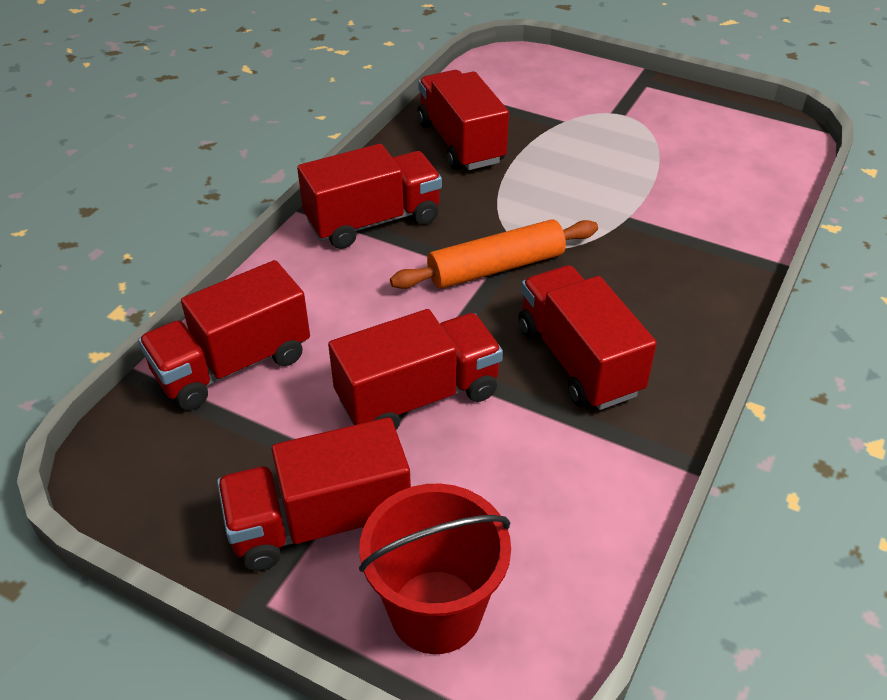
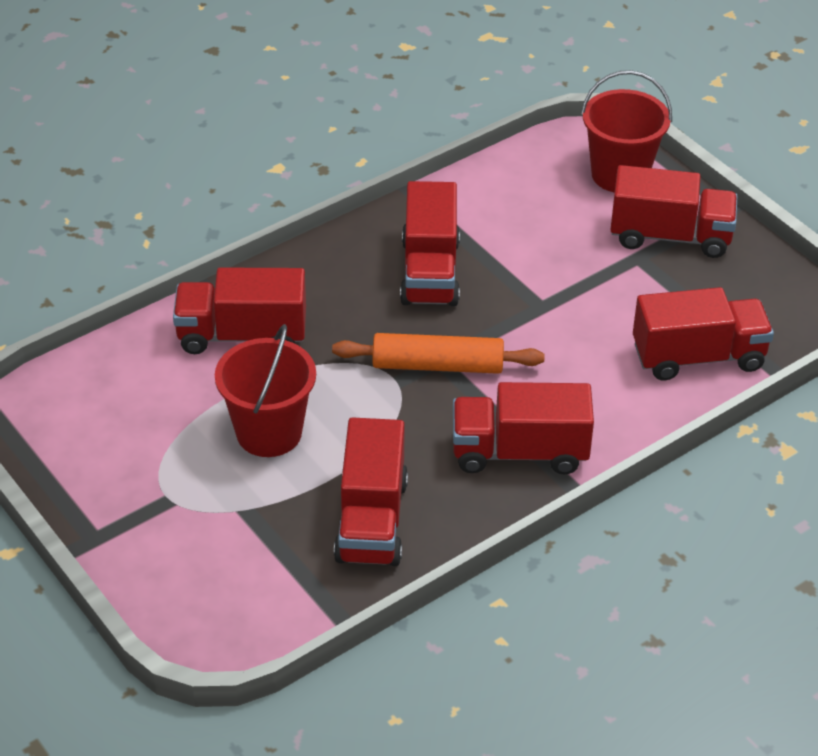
camera: 155 degrees left, 0 degrees up
red truck [328,309,503,430] -> red truck moved to [173,267,306,354]
none -> red bucket [215,324,316,457]

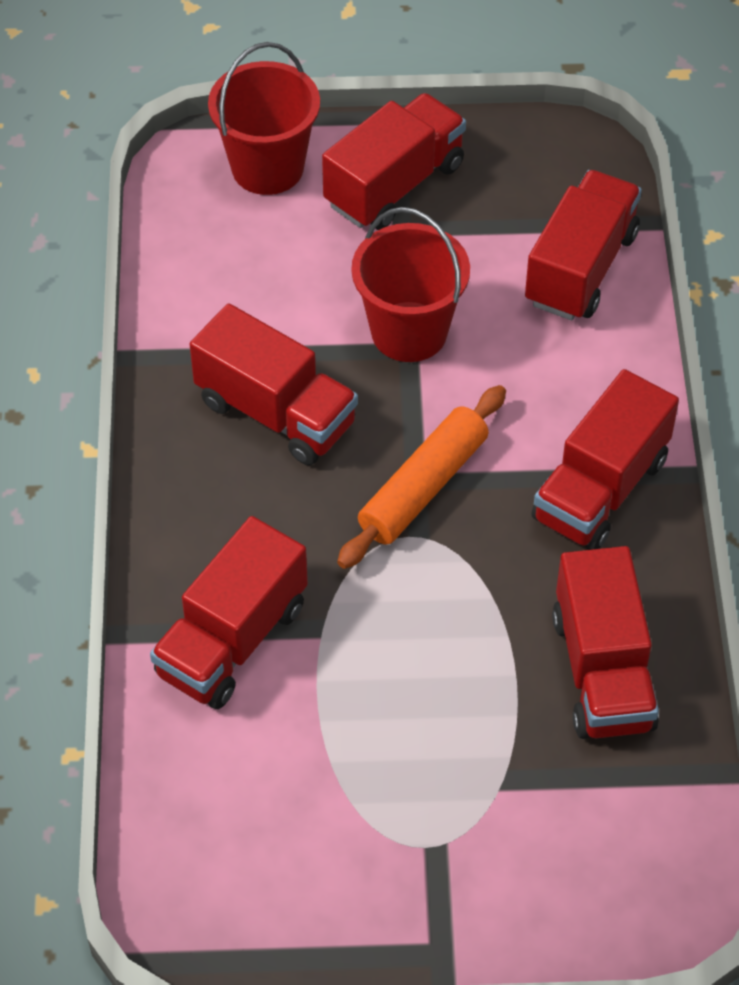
camera: 55 degrees left, 10 degrees up
red bucket [215,324,316,457] -> red bucket moved to [351,207,470,362]
red truck [334,417,408,566] -> red truck turned 45 degrees clockwise [552,546,659,739]

